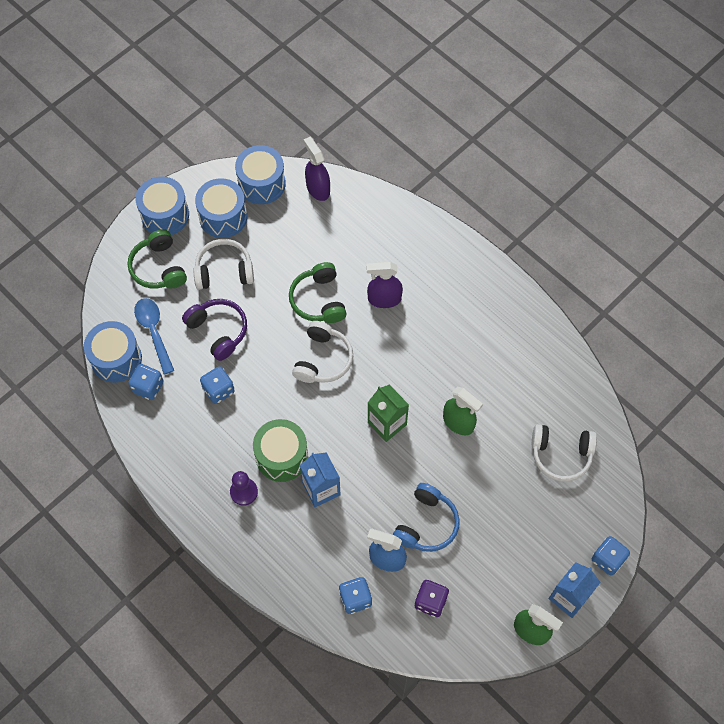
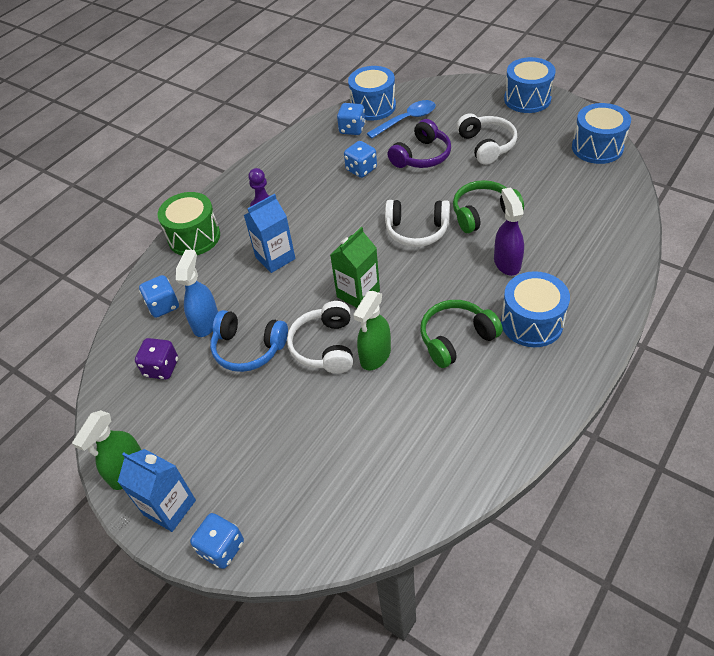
camera: 85 degrees right, 15 degrees down
green headphones [128,229,187,289] -> green headphones moved to [420,300,503,368]
blue drum [195,178,247,238] -> blue drum moved to [501,271,570,347]
green drum [253,419,308,482] -> green drum moved to [157,192,220,255]
purple spray bottle [303,137,330,201] -> none
white headphones [532,424,597,482] -> white headphones moved to [287,301,353,374]

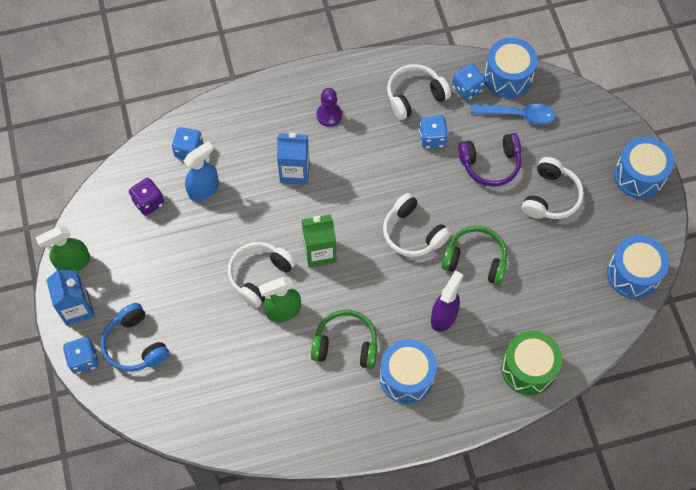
camera: 35 degrees right, 15 degrees up
green drum [157,192,220,255] -> green drum moved to [501,331,562,395]
blue headphones [210,310,288,372] -> blue headphones moved to [101,303,169,372]
none -> white headphones [387,64,451,120]

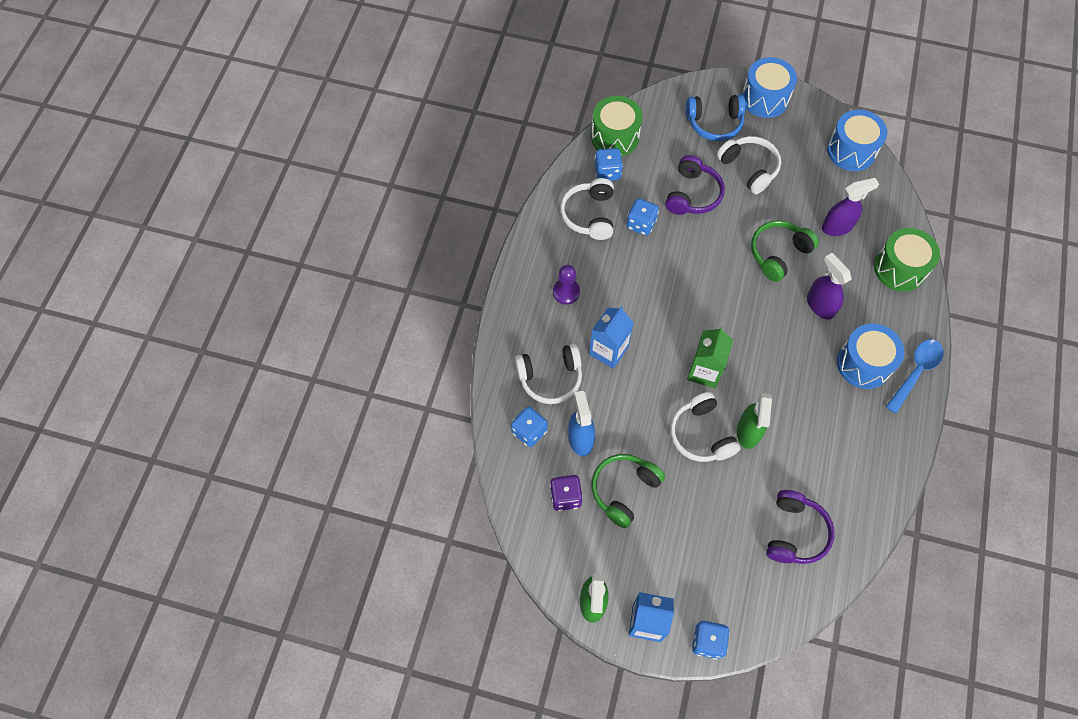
camera: 60 degrees left, 0 degrees up
blue headphones [101,303,169,372] -> blue headphones moved to [686,95,746,141]
green headphones [311,310,377,369] -> green headphones moved to [591,454,665,528]
white headphones [383,193,451,257] -> white headphones moved to [514,344,582,404]
blue spoon [471,104,556,125] -> blue spoon moved to [886,340,944,414]
blue drum [484,38,538,98] -> green drum [591,96,643,157]
none -> purple headphones [766,490,835,564]
none -> purple spray bottle [822,178,879,236]

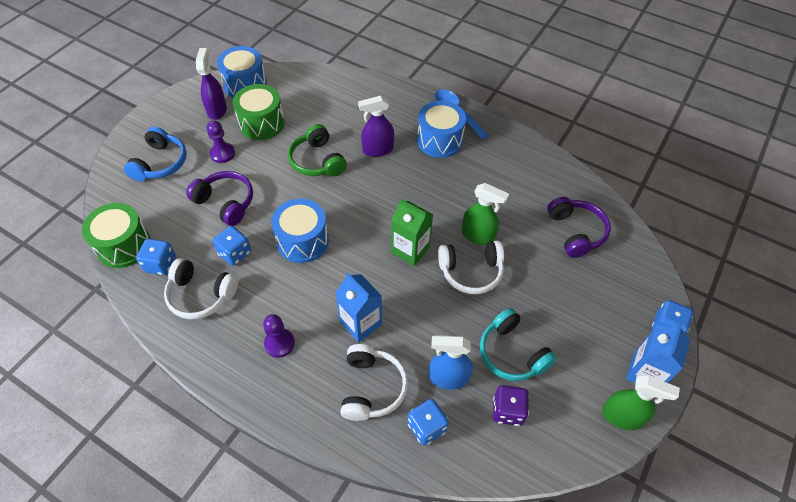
camera: 75 degrees left, 10 degrees down
green headphones [591,454,665,528] -> turquoise headphones [480,308,557,381]
white headphones [717,136,781,194] -> purple pawn [207,120,235,163]
blue drum [742,57,797,118] -> blue drum moved to [271,199,329,263]
purple headphones [766,490,835,564] -> purple headphones turned 45 degrees clockwise [547,197,611,258]
purple spray bottle [822,178,879,236] -> purple spray bottle moved to [196,48,227,120]
green drum [874,228,940,292] -> green drum moved to [233,84,285,140]

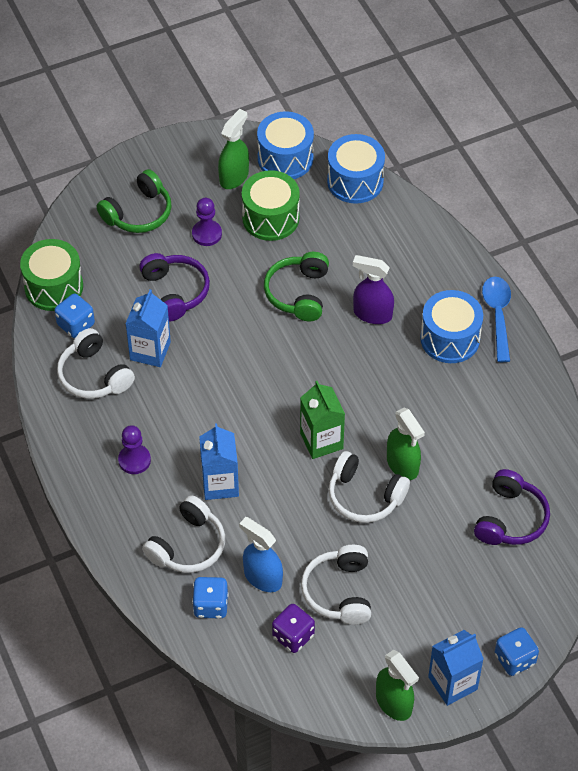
camera: 35 degrees right, 0 degrees up
blue headphones [124,127,187,181] -> green headphones [97,169,172,233]
purple spray bottle [196,48,227,120] -> green spray bottle [218,109,249,189]
blue dice [213,226,251,266] -> blue carton [126,290,171,367]
blue drum [271,199,329,263] -> blue drum moved to [327,134,385,204]
turquoise headphones [480,308,557,381] -> white headphones [301,545,371,625]

